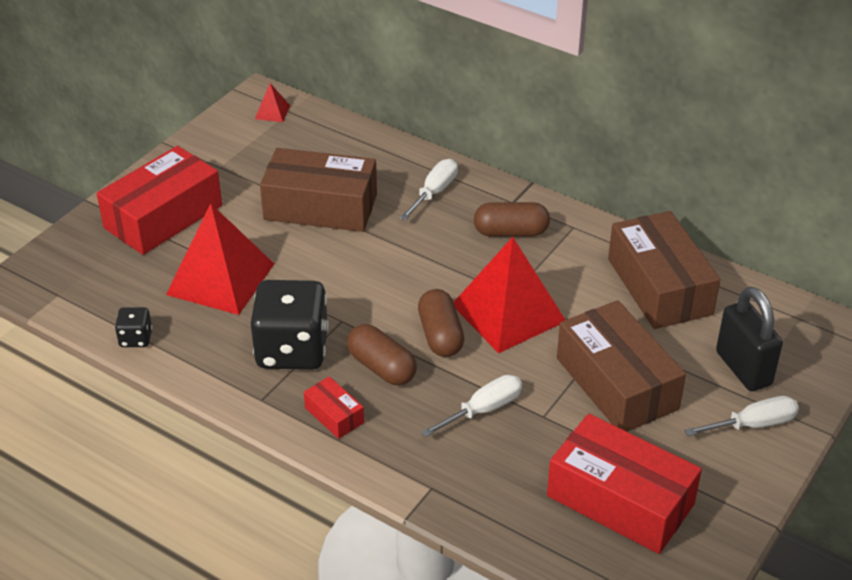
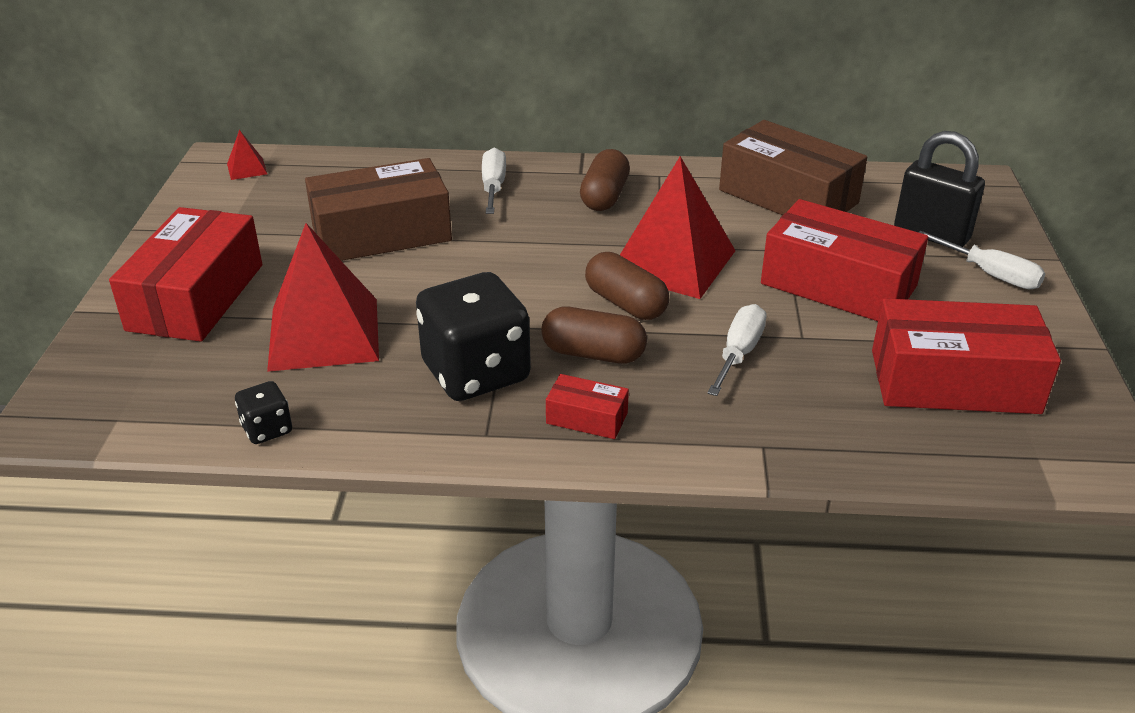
camera: 30 degrees left, 5 degrees down
brown capsule [474,202,550,237] -> brown capsule turned 45 degrees counterclockwise [580,149,630,211]
brown box [557,300,686,432] -> red box [761,199,928,321]
white screwdriver [684,396,799,436] -> white screwdriver turned 90 degrees clockwise [919,231,1046,289]

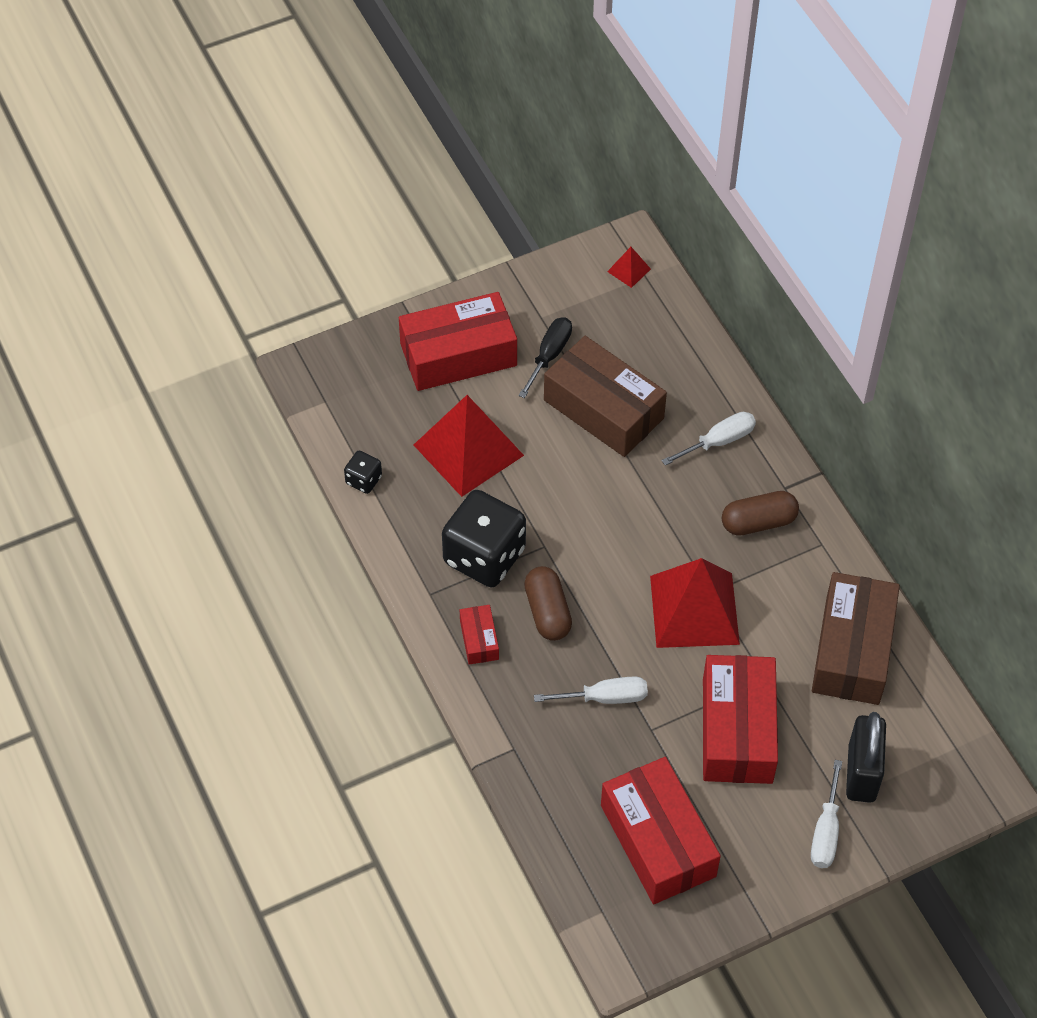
camera: 60 degrees right, 20 degrees up
brown capsule [585,252,669,320] -> none
none -> black screwdriver [518,317,572,398]

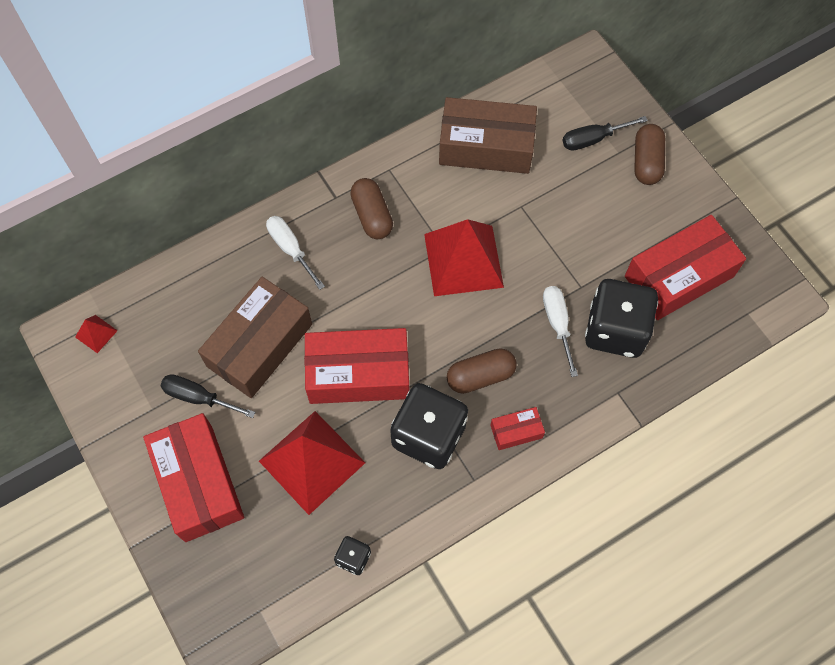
camera: 95 degrees left, 10 degrees up
red box [703,655,778,784] -> red box moved to [304,328,409,404]
white screwdriver [811,760,842,868] -> brown capsule [634,124,665,185]
black padlock [846,712,886,803] -> black screwdriver [562,116,648,150]
none -> black dice [585,279,658,358]

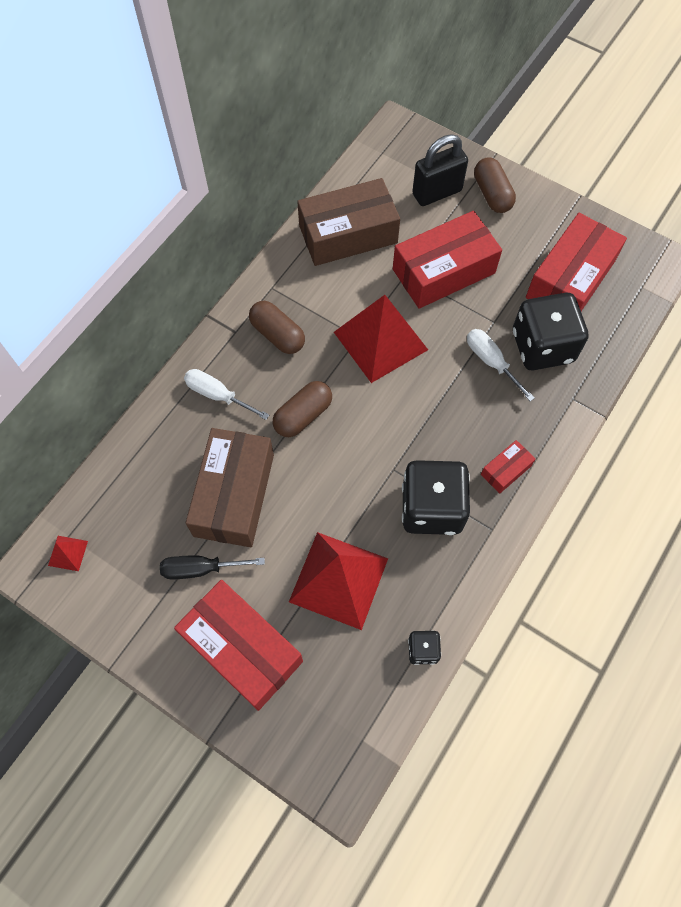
camera: 25 degrees left, 0 degrees up
red box [304,328,409,404] -> red box moved to [393,211,502,309]
brown capsule [447,348,517,394] -> brown capsule moved to [273,381,332,437]
black screwdriver [562,116,648,150] -> black padlock [412,134,468,206]

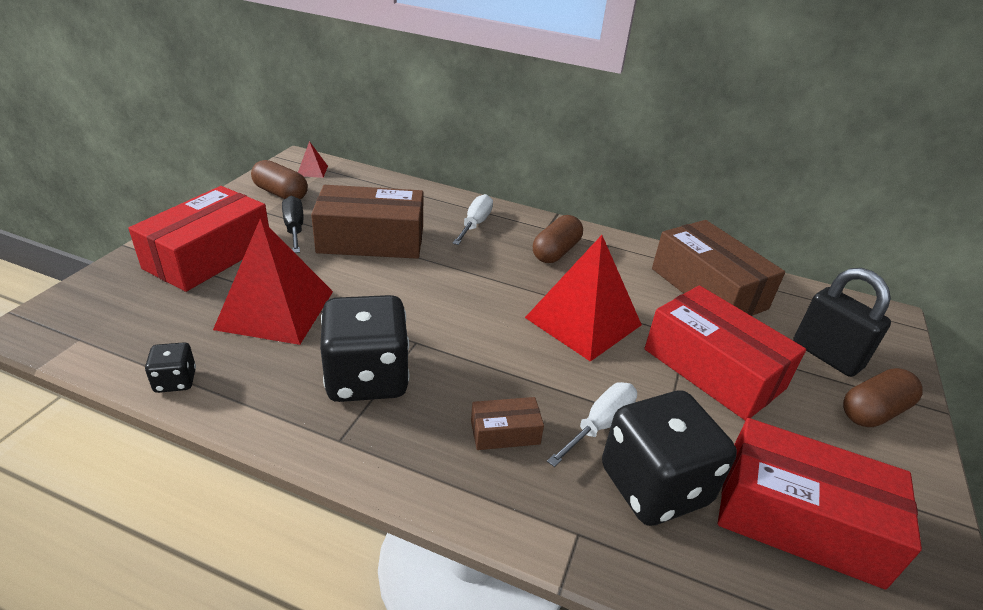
camera: 75 degrees right, 30 degrees down
brown capsule [273,381,332,437] -> brown capsule moved to [251,160,308,200]
red box [481,440,535,494] -> none
none -> brown box [471,397,544,450]

